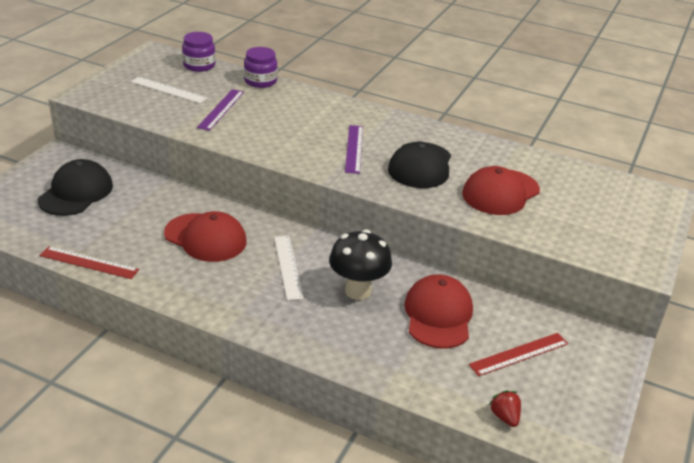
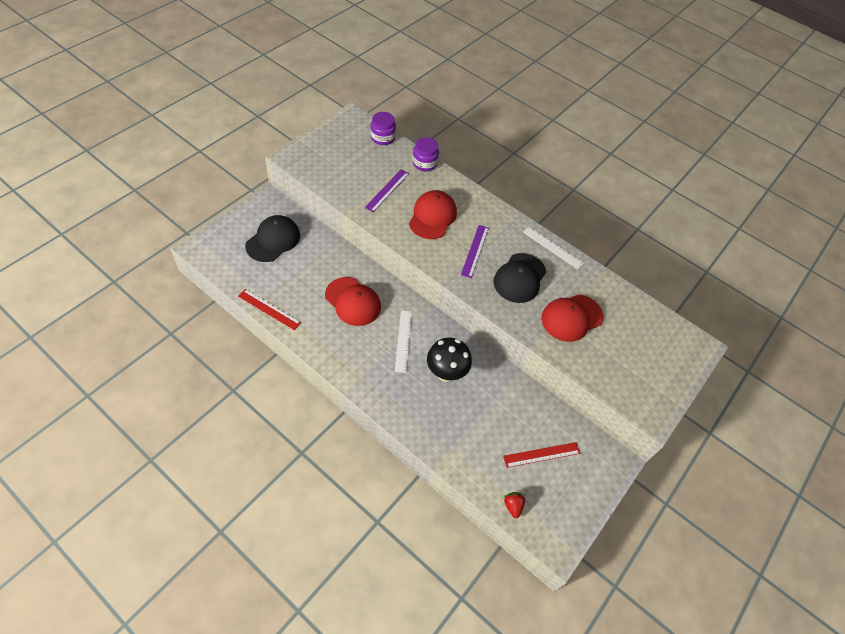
camera: 10 degrees right, 20 degrees up
white ruler [131,77,207,103] -> white ruler moved to [523,227,584,270]
red cap [404,274,473,349] -> red cap moved to [409,190,457,239]

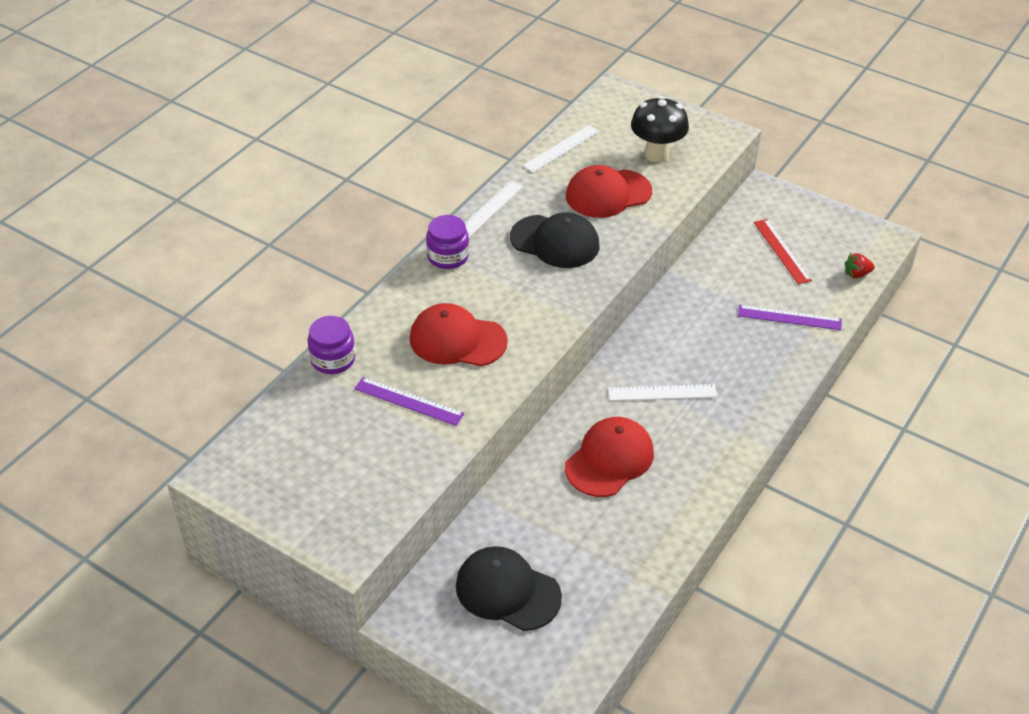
camera: 90 degrees left, 10 degrees down
red ruler [238,289,301,330] -> none
purple jar [370,112,396,145] -> purple jar moved to [426,215,469,269]
black mushroom [427,337,472,382] -> black mushroom moved to [631,96,689,162]
purple ruler [461,225,489,278] -> purple ruler moved to [738,305,842,330]
red cap [541,295,603,342] -> red cap turned 105 degrees clockwise [566,165,652,218]
none -> white ruler [523,125,600,173]

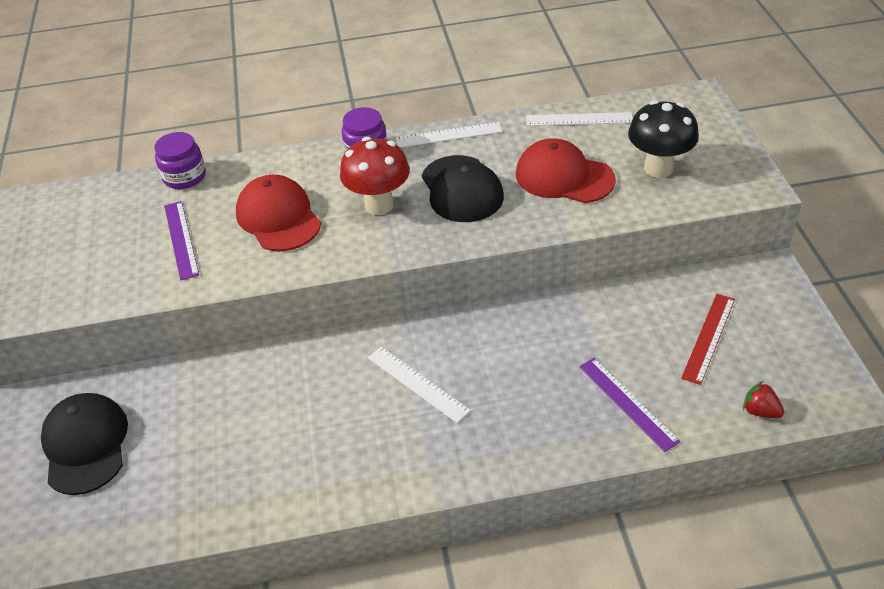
camera: 50 degrees right, 0 degrees up
red cap [565,417,654,497] -> none
none -> red mushroom [340,137,410,215]

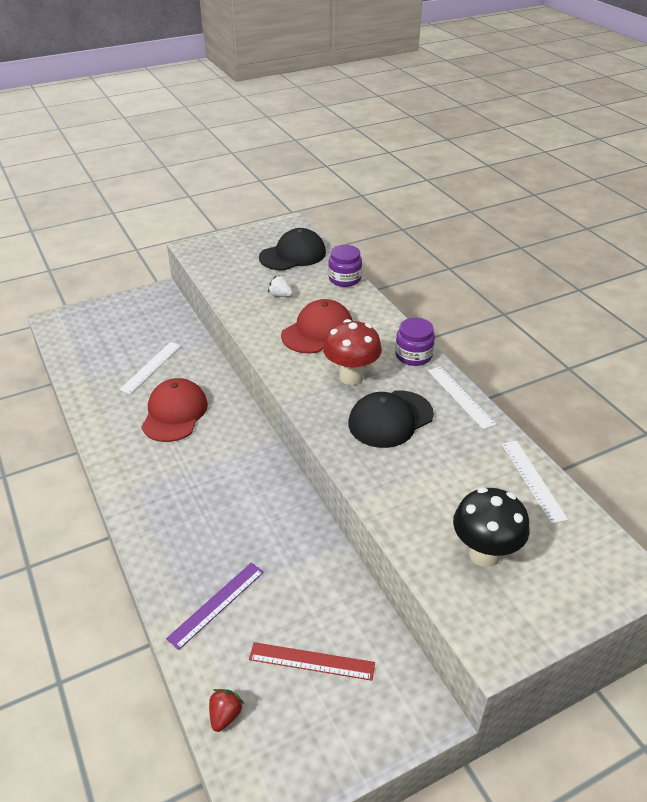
camera: 70 degrees right, 5 degrees down
black cap [41,393,128,495] -> black cap moved to [259,228,326,271]
purple ruler [164,201,199,280] -> white strawberry [268,275,293,297]
white ruler [368,347,471,423] -> white ruler moved to [119,342,181,394]
red cap [516,138,616,203] -> red cap moved to [141,378,208,442]

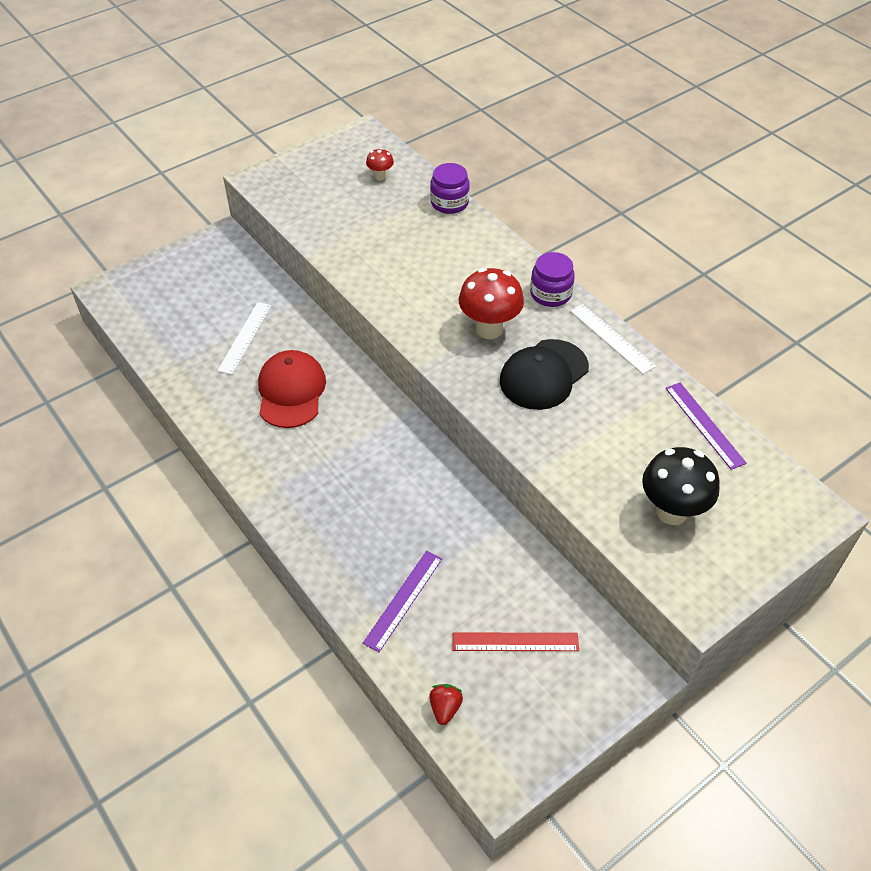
camera: 10 degrees left, 10 degrees up
black cap [259,228,326,271] -> red mushroom [366,148,394,181]
white strawberry [268,275,293,297] -> none
red cap [281,299,353,353] -> none
white ruler [502,441,568,524] -> purple ruler [665,383,747,470]

